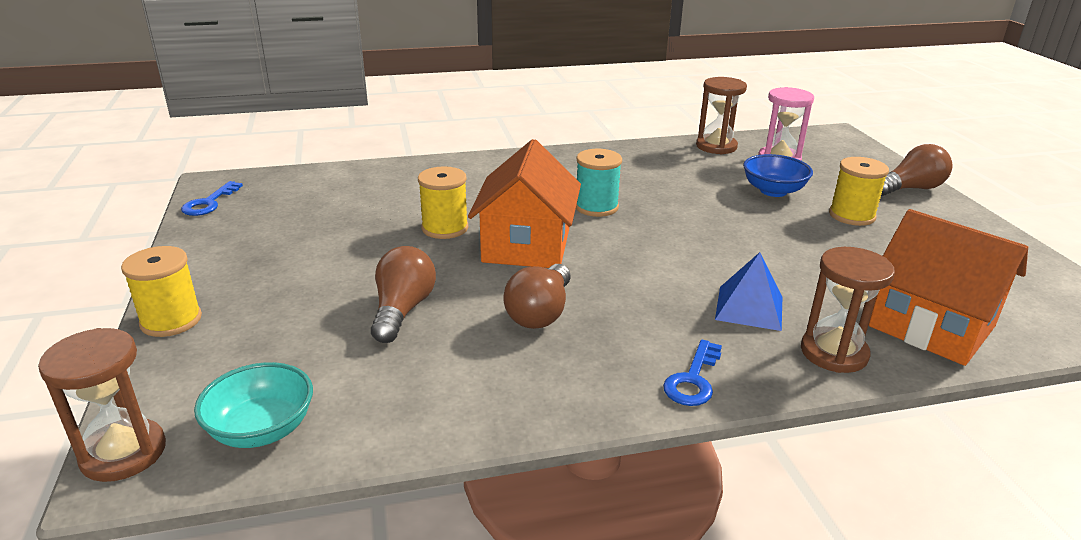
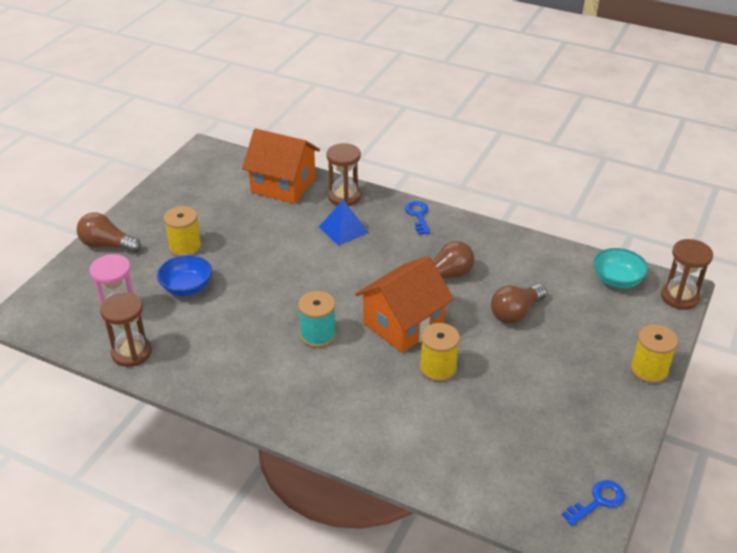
camera: 140 degrees left, 10 degrees up
blue key [663,339,722,406] -> blue key turned 75 degrees counterclockwise [405,201,430,235]
orange house [869,209,1028,366] -> orange house turned 60 degrees counterclockwise [242,129,320,204]

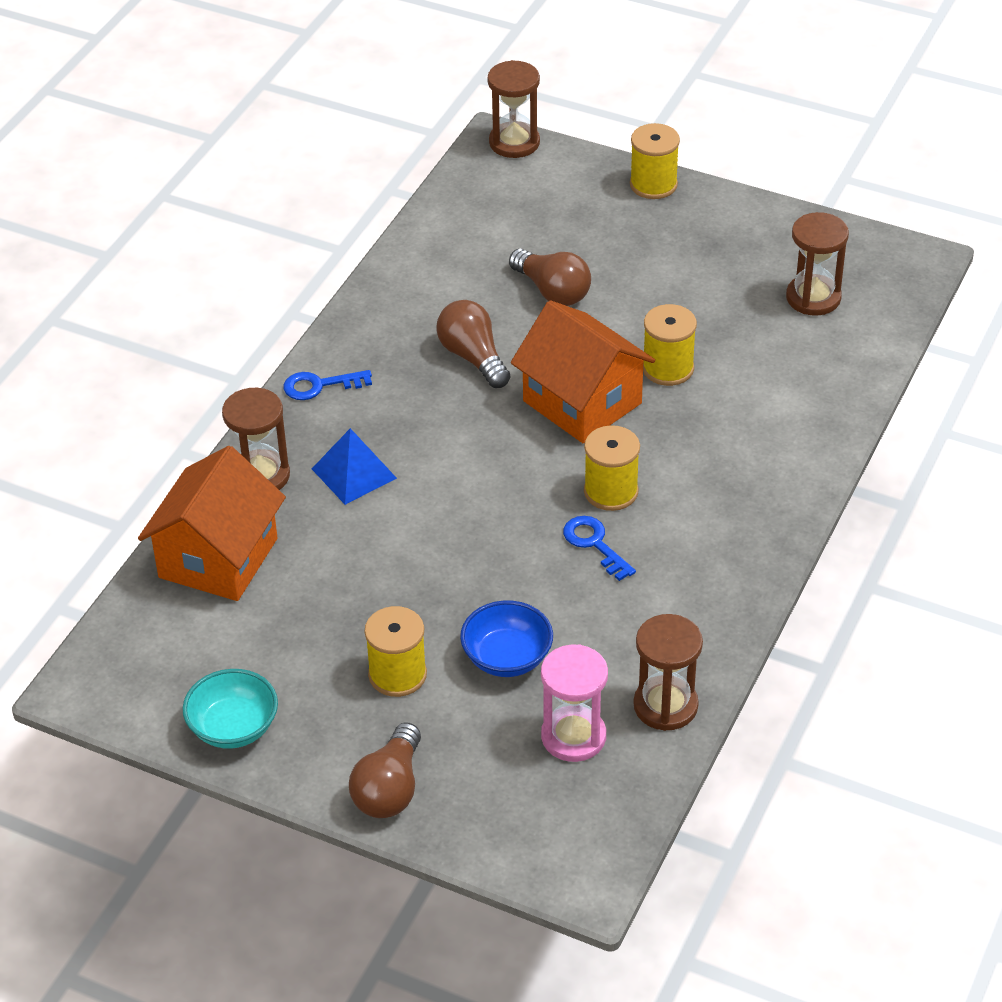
camera: 90 degrees left, 5 degrees up
turquoise spool [298,291,336,348] -> yellow spool [584,425,640,511]
blue key [562,480,625,526] -> blue key moved to [563,516,636,581]
turquoise bowl [593,248,648,289] -> turquoise bowl moved to [183,669,278,749]
none -> brown hourglass [786,212,849,316]

